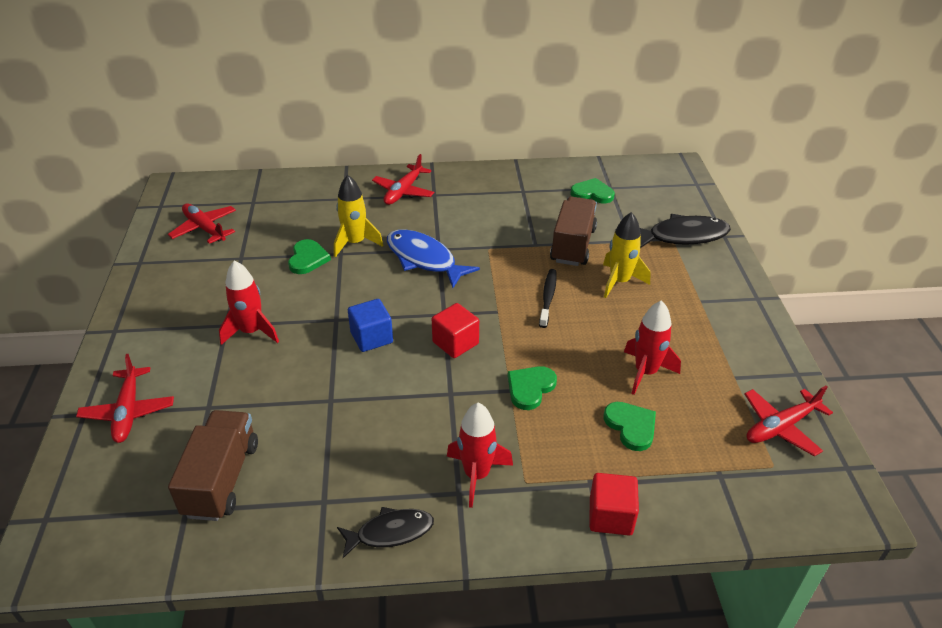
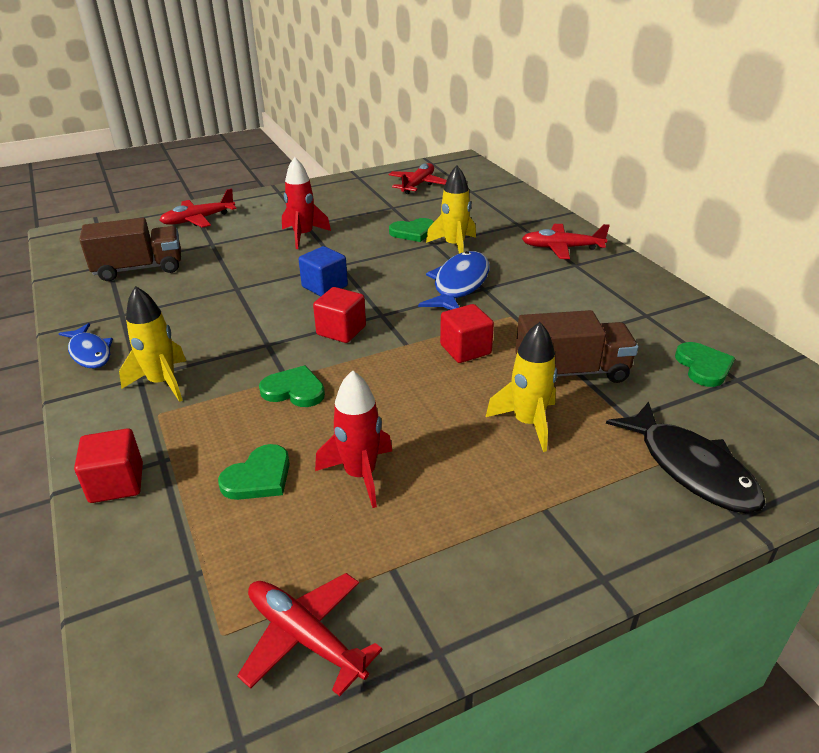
camera: 70 degrees right, 5 degrees down
black fish [337,507,434,558] -> blue fish [58,323,113,368]
red rocket [447,403,513,508] -> yellow rocket [119,286,186,402]
black toothbrush [539,269,557,328] -> none
none -> red cube [440,304,494,363]

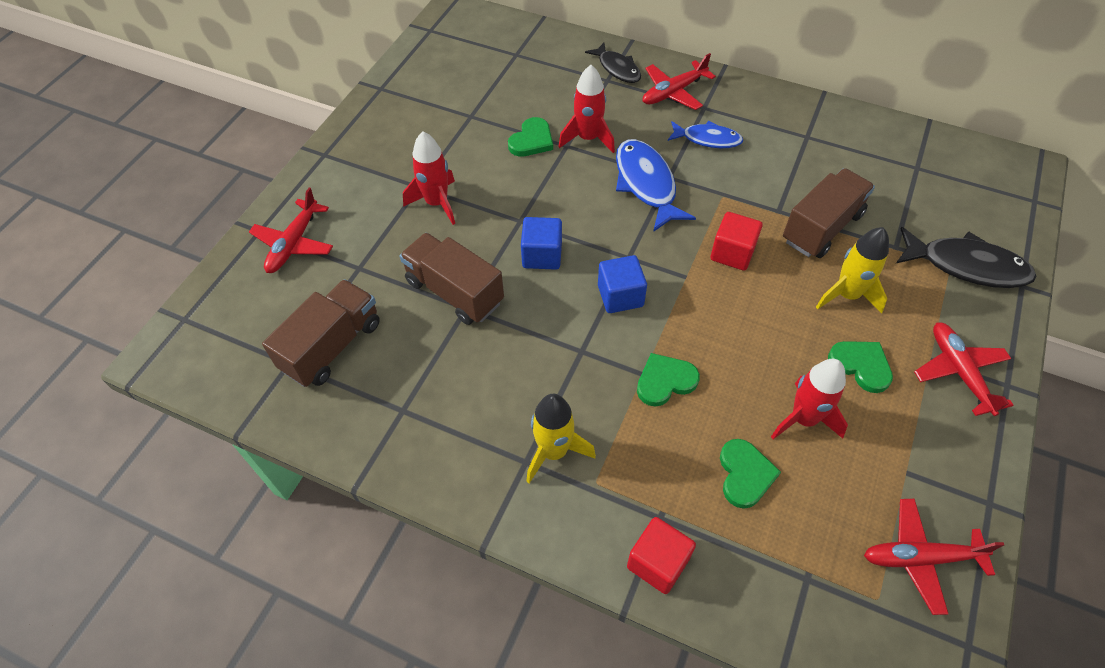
camera: 40 degrees left, 20 degrees up
blue fish [58,323,113,368] -> blue fish moved to [668,121,743,148]
red cube [313,287,366,343] -> blue cube [598,255,647,313]
red plane [389,163,447,194] -> red plane moved to [914,322,1014,416]
yellow rocket [426,165,476,254] -> red rocket [558,65,615,153]
green heart [675,342,735,387] -> green heart moved to [828,341,893,393]
none -> brown truck [399,233,504,325]
none -> black fish [585,43,641,83]

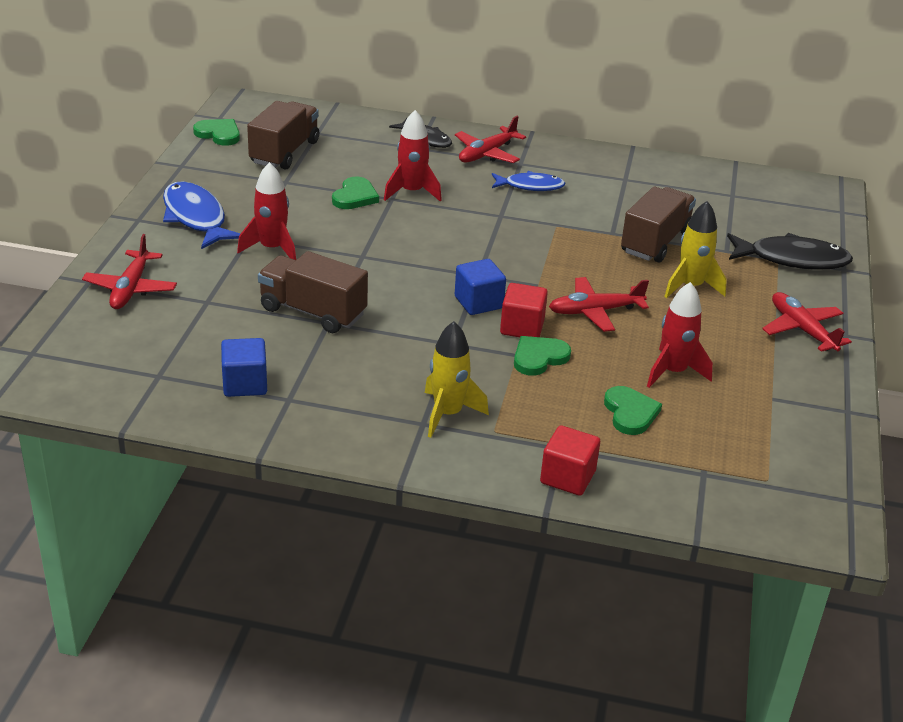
camera: 15 degrees left, 20 degrees down
brown truck [262,279,380,387] -> brown truck moved to [247,101,319,170]
blue cube [521,217,562,270] -> blue cube moved to [221,338,267,397]
blue fish [616,139,696,232] -> blue fish moved to [163,181,241,249]
red cube [710,212,762,271] -> red cube moved to [500,283,548,337]
green heart [828,341,893,393] -> green heart moved to [193,119,240,146]
red plane [864,499,1004,615] -> red plane moved to [549,277,649,332]

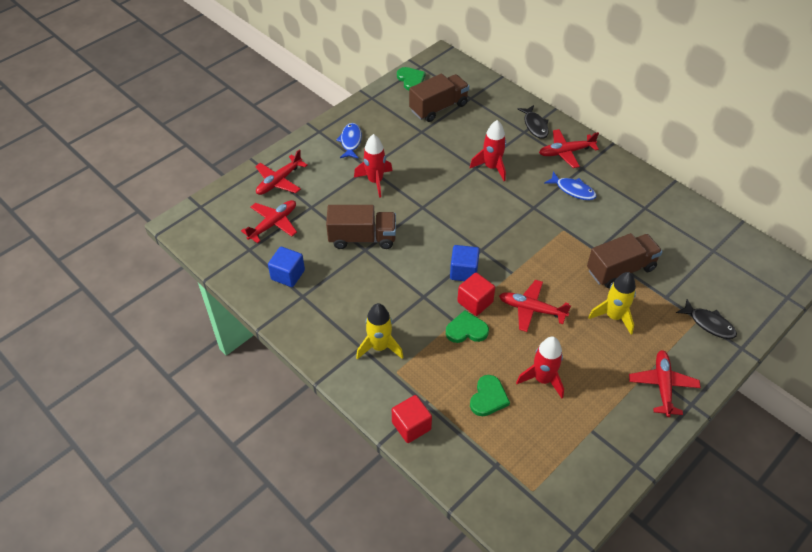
camera: 35 degrees right, 15 degrees up
blue fish [163,181,241,249] -> blue fish [336,123,362,159], size x0.64
brown truck [258,251,368,333] -> brown truck turned 120 degrees clockwise [326,205,396,249]
green heart [332,176,379,209] -> none
black fish [727,233,853,270] -> black fish [676,299,737,339], size x0.64
none -> red plane [241,200,297,243]

